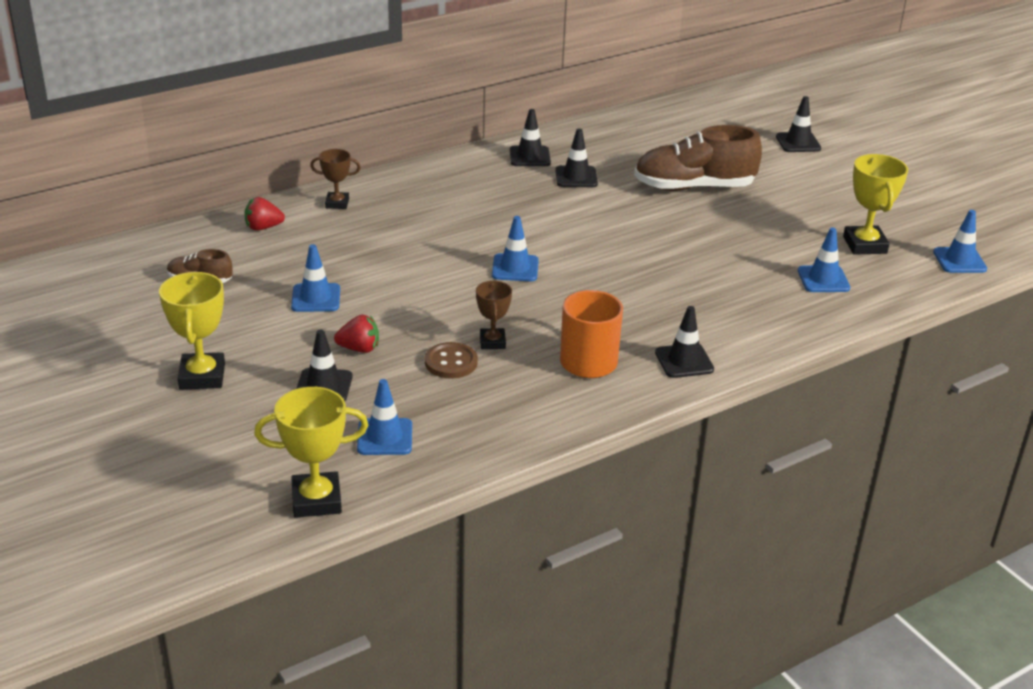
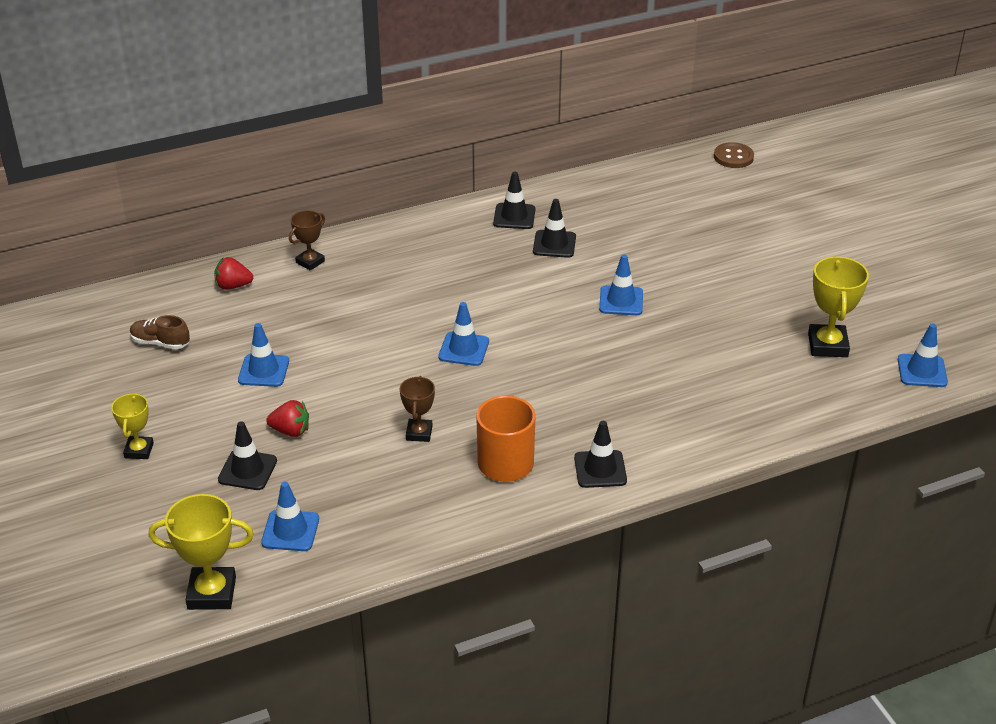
camera: 10 degrees right, 5 degrees up
yellow trophy [159,272,225,390] -> yellow trophy [111,393,154,459], size x0.62
brown trophy [310,149,361,209] -> brown trophy turned 60 degrees counterclockwise [289,210,325,271]
brown button [425,342,478,379] -> brown button moved to [714,142,754,168]
brown shoe [634,125,762,191] -> none
black traffic cone [776,96,821,152] -> none
blue traffic cone [798,227,850,292] -> blue traffic cone moved to [599,254,643,315]

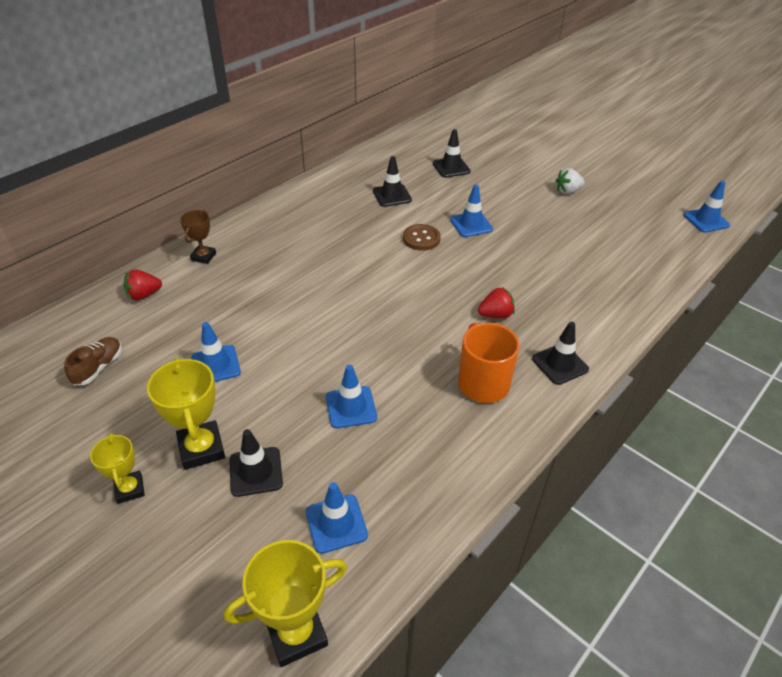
camera: 25 degrees left, 5 degrees up
brown shoe [130,315,190,349] -> brown shoe turned 120 degrees clockwise [64,337,122,385]
red strawberry [266,400,309,437] -> red strawberry moved to [478,287,515,318]
brown trophy [400,376,435,442] -> none
blue traffic cone [438,302,489,366] -> blue traffic cone moved to [326,364,377,429]
black traffic cone [493,172,535,229] -> black traffic cone moved to [433,129,471,178]
brown button [714,142,754,168] -> brown button moved to [403,224,441,251]
yellow trophy [808,256,869,357] -> yellow trophy moved to [147,358,225,470]
none -> white strawberry [555,168,585,194]

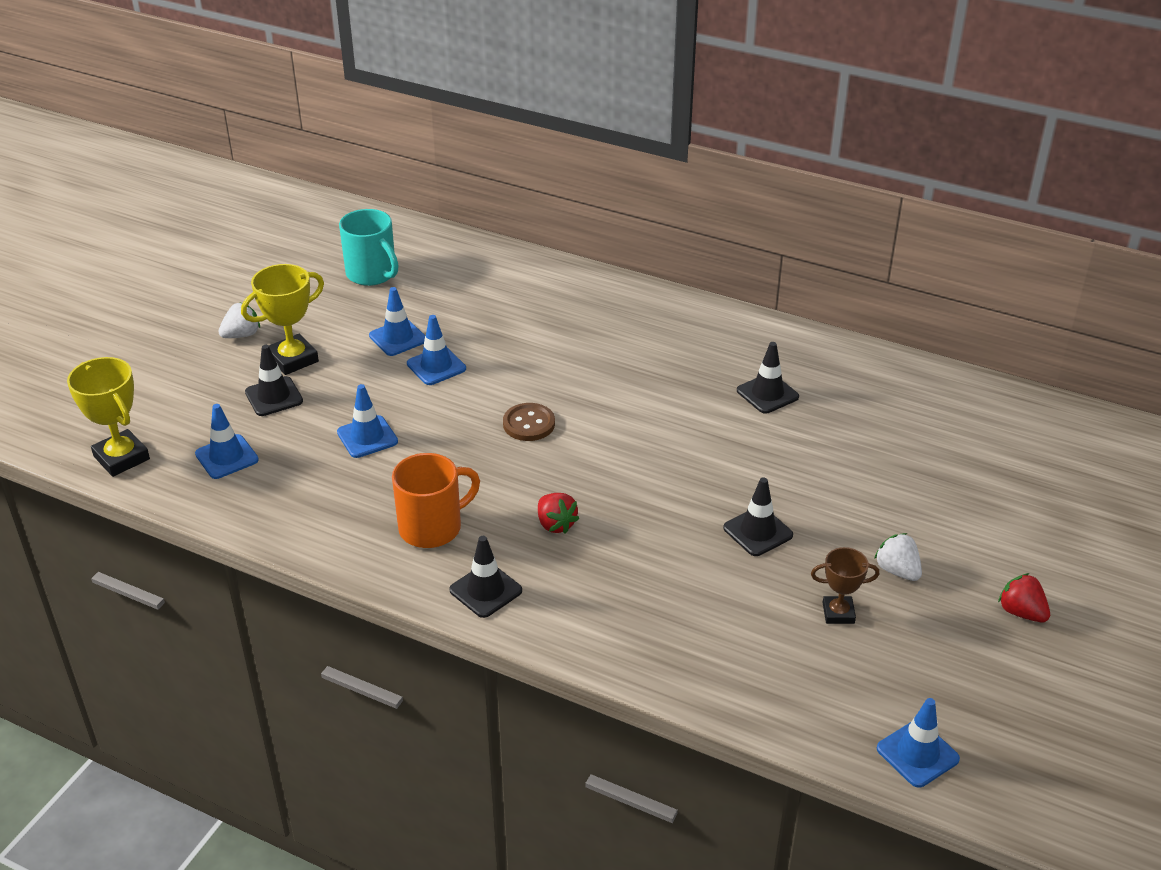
camera: 75 degrees right, 5 degrees down
brown shoe [64,337,122,385] -> turquoise mug [339,209,399,286]
yellow trophy [90,433,145,504] -> white strawberry [218,302,260,338]
red strawberry [123,269,162,301] -> red strawberry moved to [998,573,1050,622]
brown trophy [180,210,216,264] -> brown trophy moved to [811,547,880,624]
brown button [403,224,441,251] -> brown button moved to [503,403,555,441]
black traffic cone [433,129,471,178] -> black traffic cone moved to [723,477,793,556]
blue traffic cone [450,184,493,237] -> blue traffic cone moved to [407,315,466,385]

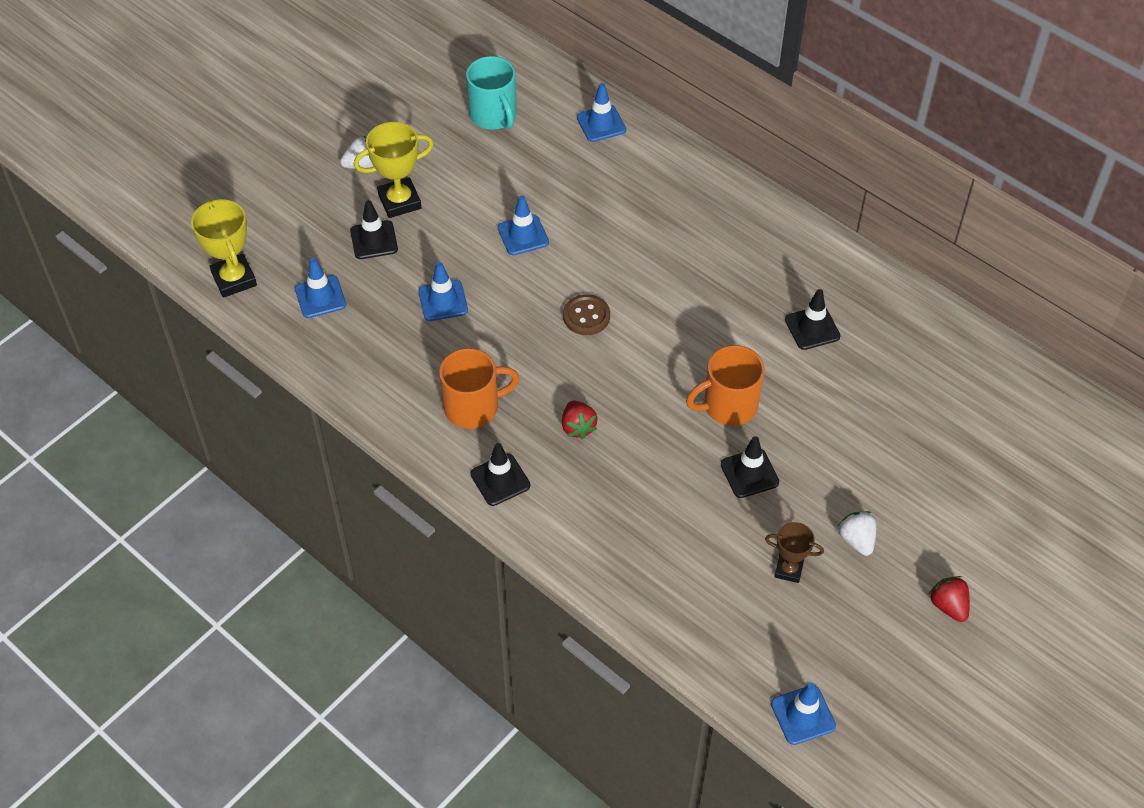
camera: 15 degrees right, 15 degrees up
blue traffic cone [369,287,425,356] -> blue traffic cone moved to [577,83,626,142]
none -> orange mug [686,345,765,426]

